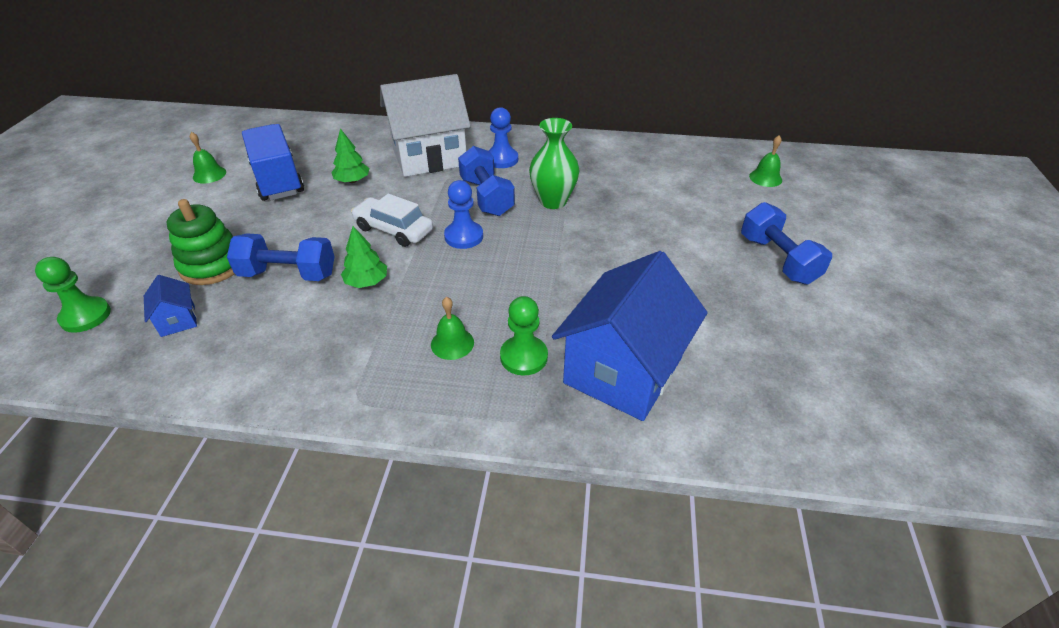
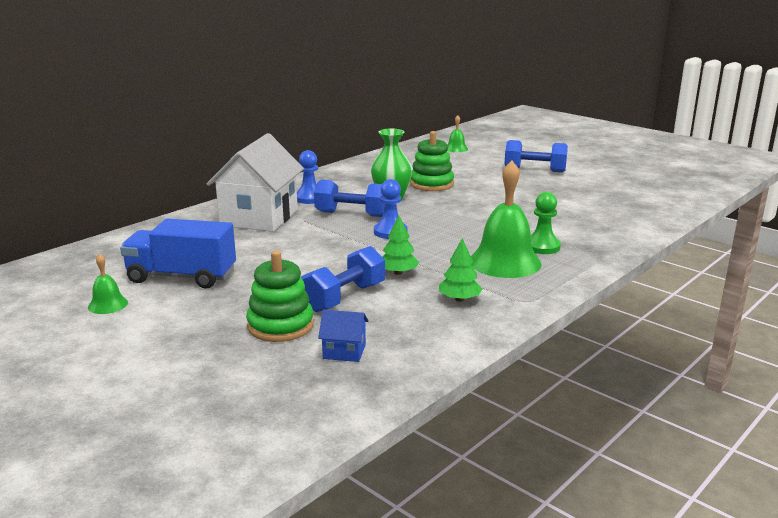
camera: 55 degrees left, 20 degrees down
green pawn [35,257,111,333] -> none
green tree [331,128,370,183] -> green tree moved to [439,238,482,302]
white car [351,193,433,247] -> none
green bell [431,297,474,360] -> green bell [471,160,542,278], size x2.11
blue house [552,251,708,421] -> none
none -> green stacking toy [410,131,454,191]

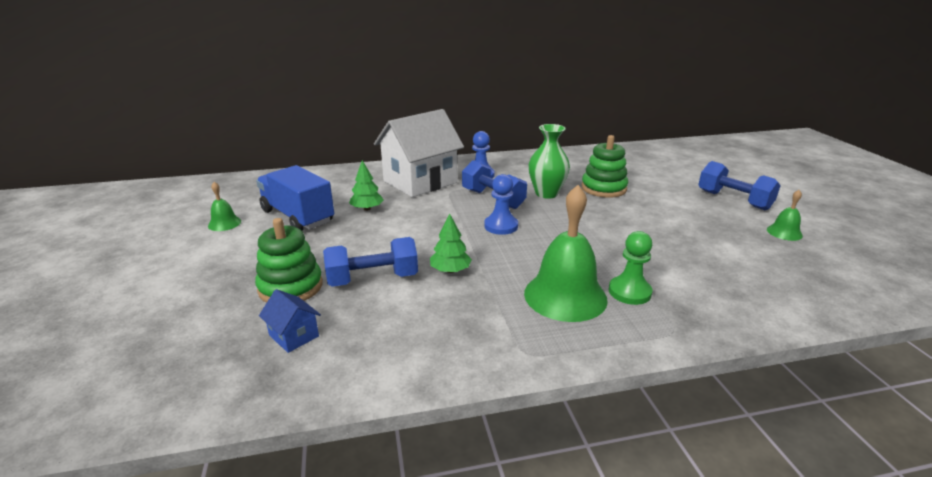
camera: 35 degrees right, 5 degrees up
green tree [439,238,482,302] -> green tree moved to [349,160,384,211]
green bell [447,115,468,152] -> green bell moved to [767,190,803,241]

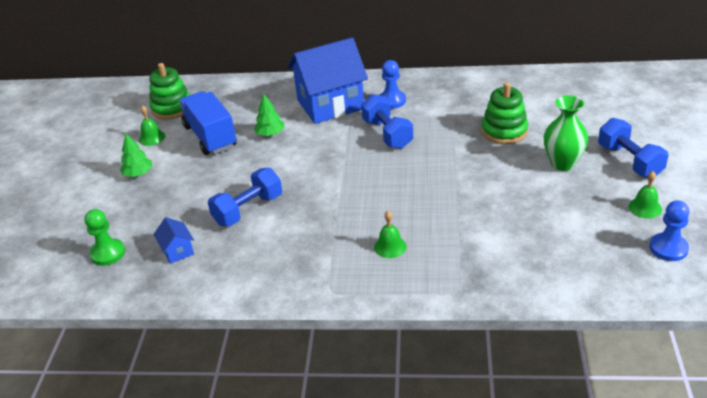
camera: 20 degrees right, 10 degrees up
green stacking toy [255,218,323,303] -> green stacking toy moved to [149,63,190,119]
blue dumbbell [323,237,418,287] -> blue dumbbell turned 45 degrees counterclockwise [208,168,282,226]
white house [374,109,464,197] -> blue house [287,38,368,124]
green tree [430,213,472,273] -> green tree moved to [120,134,152,177]
blue pawn [484,174,518,235] -> blue pawn moved to [649,200,690,261]
green bell [524,185,608,322] -> green bell [374,211,407,258], size x0.47
green vase [528,124,570,199] -> green vase moved to [544,95,588,171]
green pawn [609,231,653,305] -> green pawn moved to [84,209,125,266]

